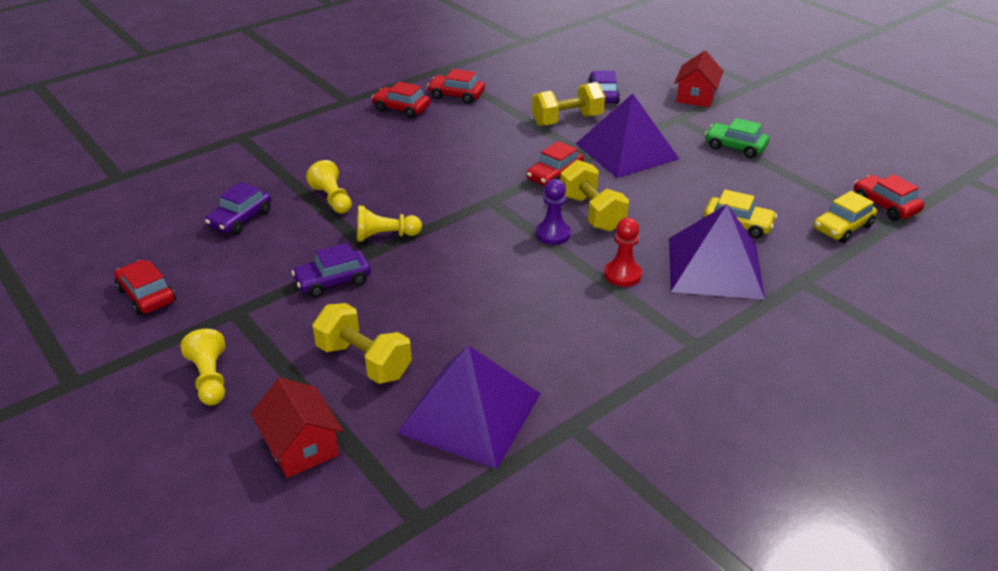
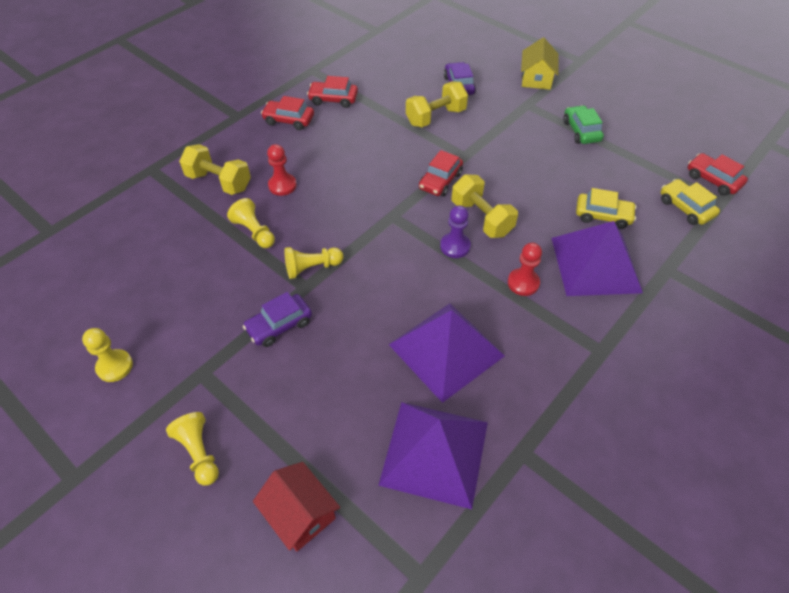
camera: 10 degrees left, 15 degrees up
red car [114,260,176,315] -> yellow pawn [82,328,133,382]
purple car [205,182,271,235] -> none
yellow dumbbell [312,303,412,384] -> yellow dumbbell moved to [179,144,251,195]
purple pyramid [576,93,679,178] -> purple pyramid moved to [389,304,504,403]
red house [674,51,724,107] -> yellow house [521,38,559,90]
green car [705,118,769,158] -> green car turned 60 degrees clockwise [563,105,604,144]
yellow car [814,191,877,243] -> yellow car turned 105 degrees clockwise [661,179,720,225]
none -> red pawn [267,144,296,196]

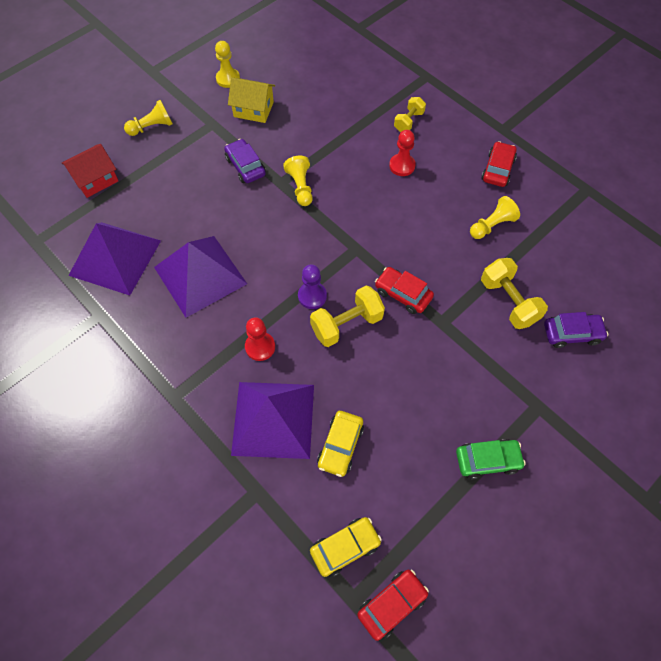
camera: 95 degrees right, 10 degrees up
yellow dumbbell [179,144,251,195] -> yellow dumbbell [394,97,426,132], size x0.63
yellow pawn [227,198,275,248] -> yellow pawn moved to [470,196,520,239]
red car [307,76,358,108] -> none
yellow house [521,38,559,90] -> yellow house moved to [228,78,275,123]

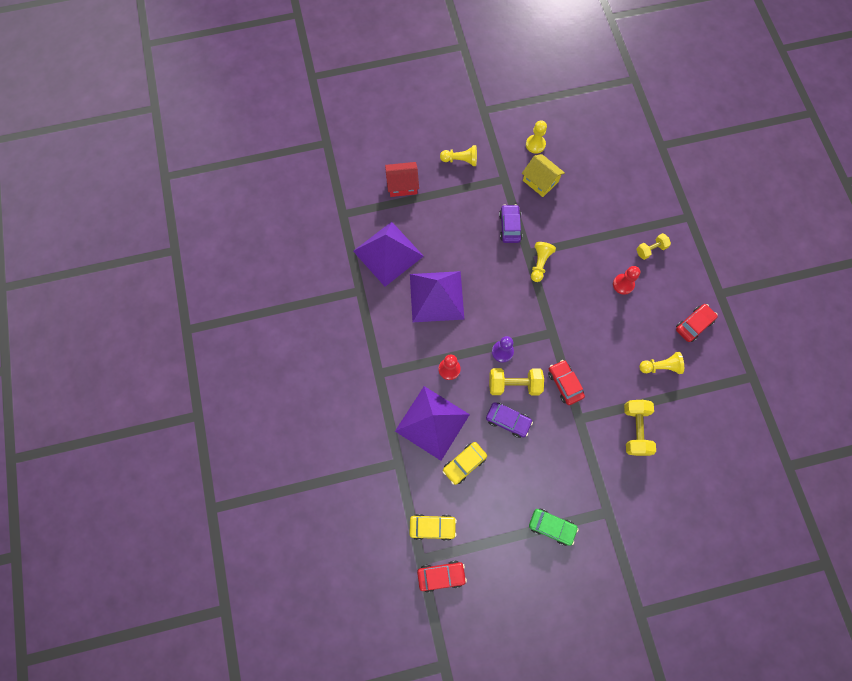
camera: 30 degrees right, 10 degrees up
purple car [544,312,608,348] -> purple car moved to [486,402,533,438]

